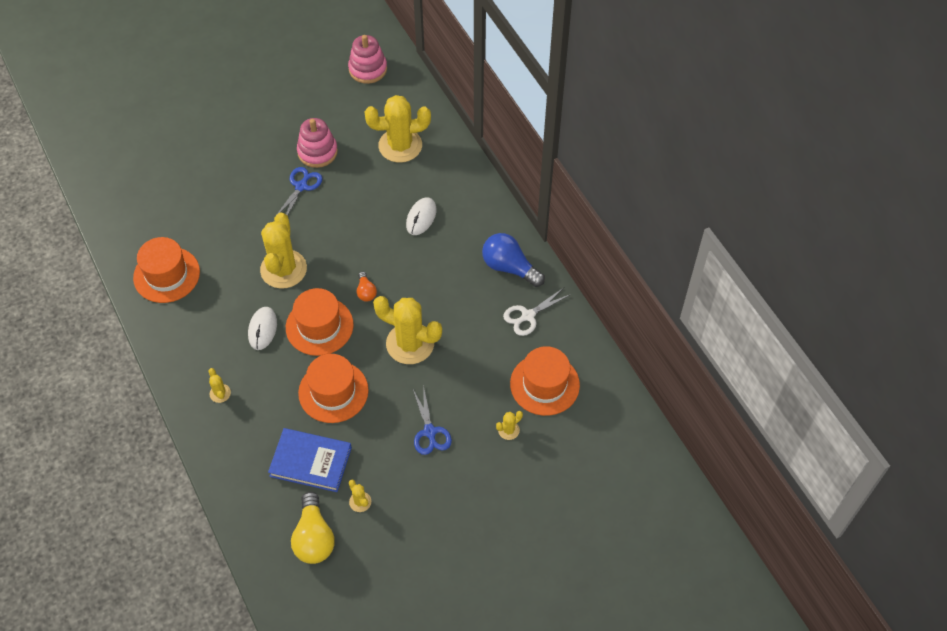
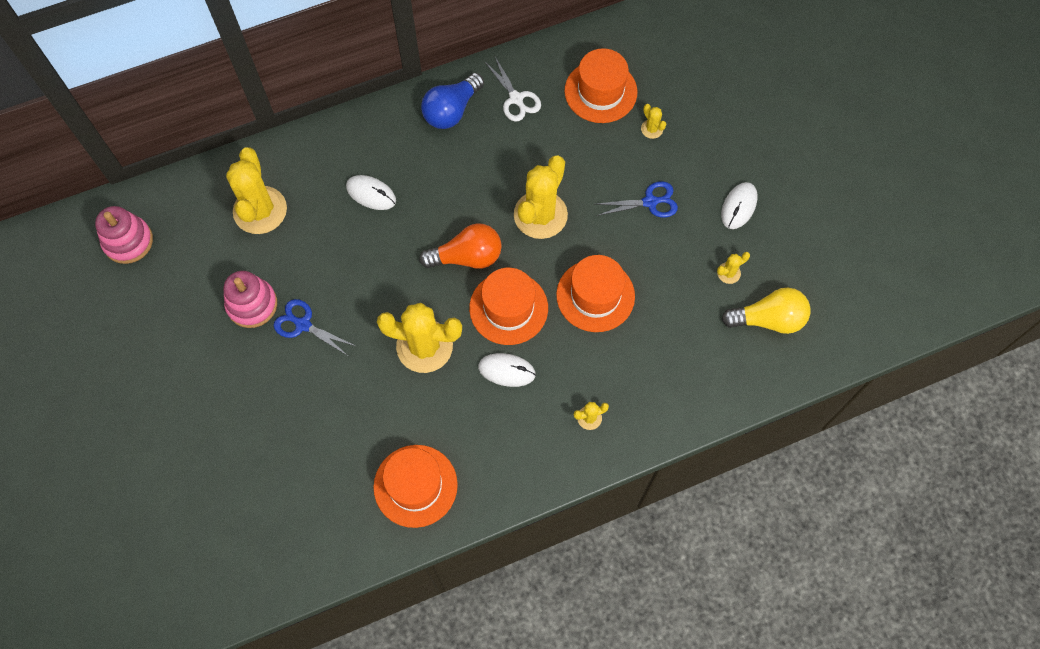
camera: 85 degrees left, 10 degrees up
blue book [268,428,352,492] -> none
orange light bulb [357,272,377,302] -> orange light bulb [419,223,502,269], size x1.91
none -> white mouse [721,182,757,229]

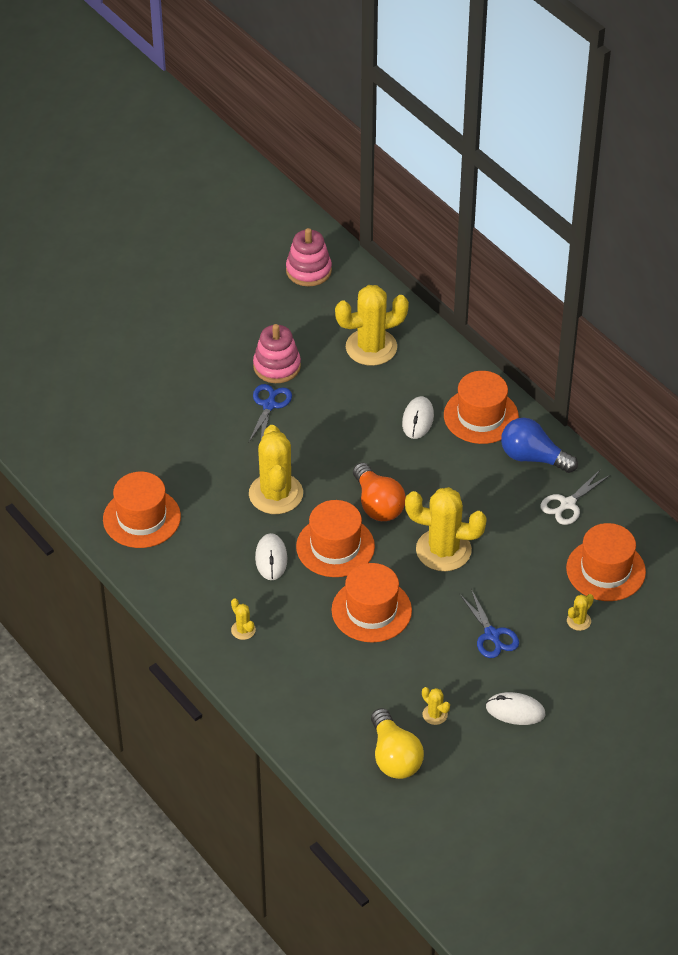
camera: 75 degrees right, 20 degrees down
none -> orange hat [444,371,519,444]

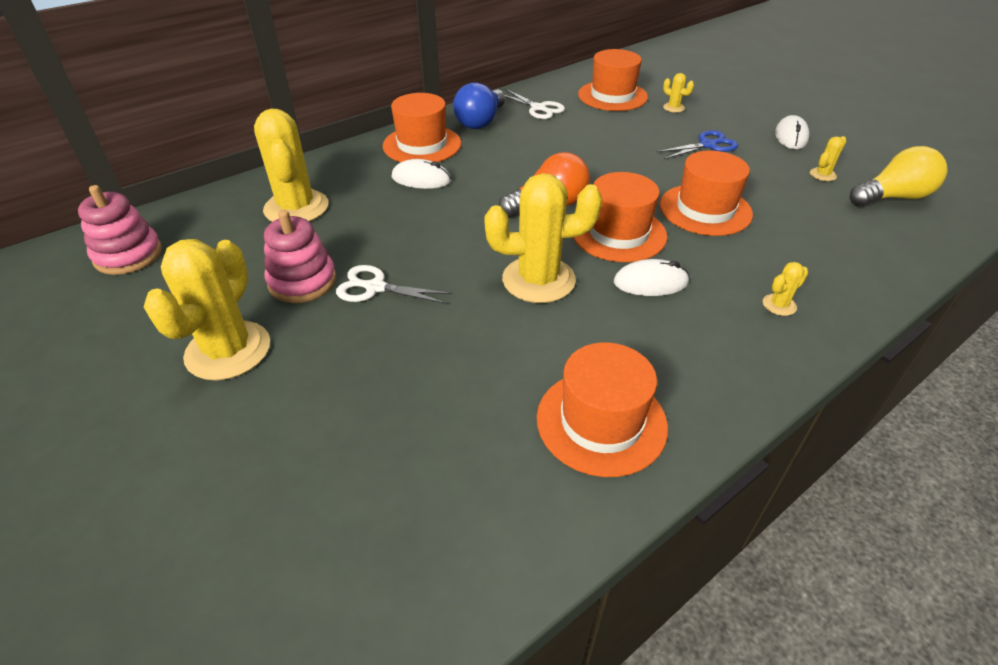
camera: 90 degrees left, 5 degrees down
blue scissors [249,384,292,442] -> white scissors [336,265,452,304]
yellow cactus [405,487,487,571] -> yellow cactus moved to [144,239,270,381]

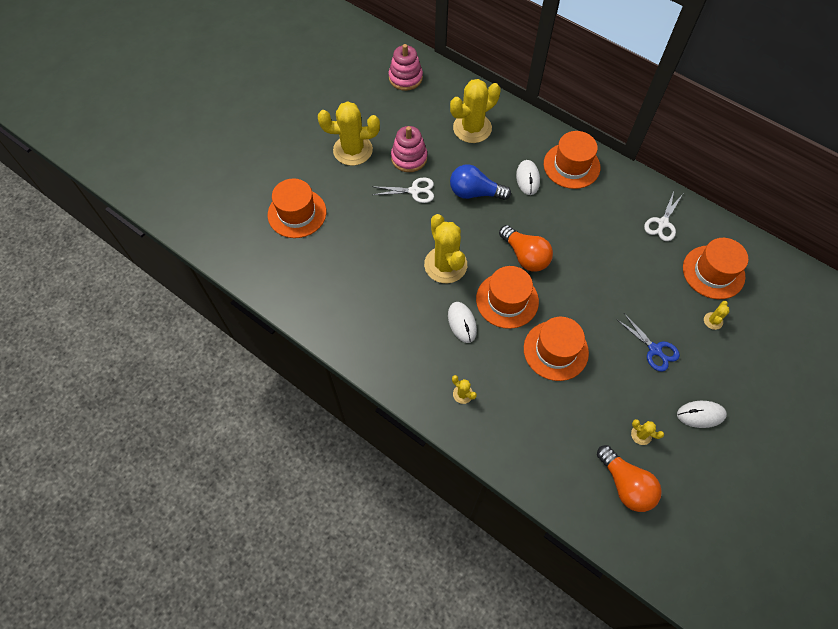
camera: 75 degrees right, 20 degrees up
white scissors [336,265,452,304] -> white scissors turned 90 degrees clockwise [372,177,434,203]
blue light bulb [453,82,505,129] -> blue light bulb moved to [450,164,511,200]
orange hat [537,342,668,477] -> orange hat moved to [268,178,326,238]
yellow light bulb [850,146,947,206] -> orange light bulb [597,445,662,512]

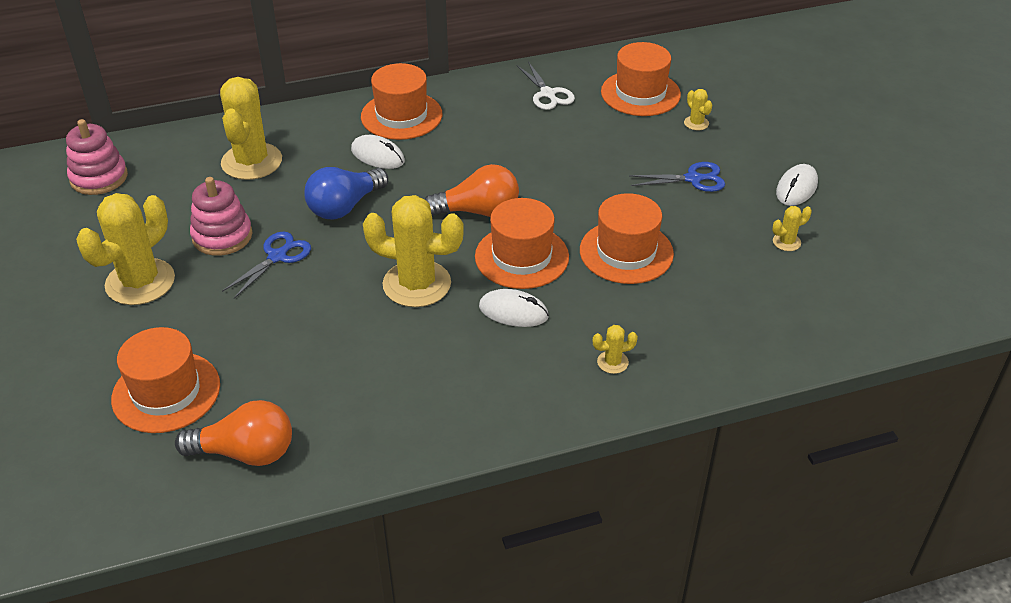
camera: 55 degrees left, 20 degrees down
white scissors [372,177,434,203] -> blue scissors [222,232,311,299]
orange light bulb [597,445,662,512] -> orange light bulb moved to [175,400,292,466]

